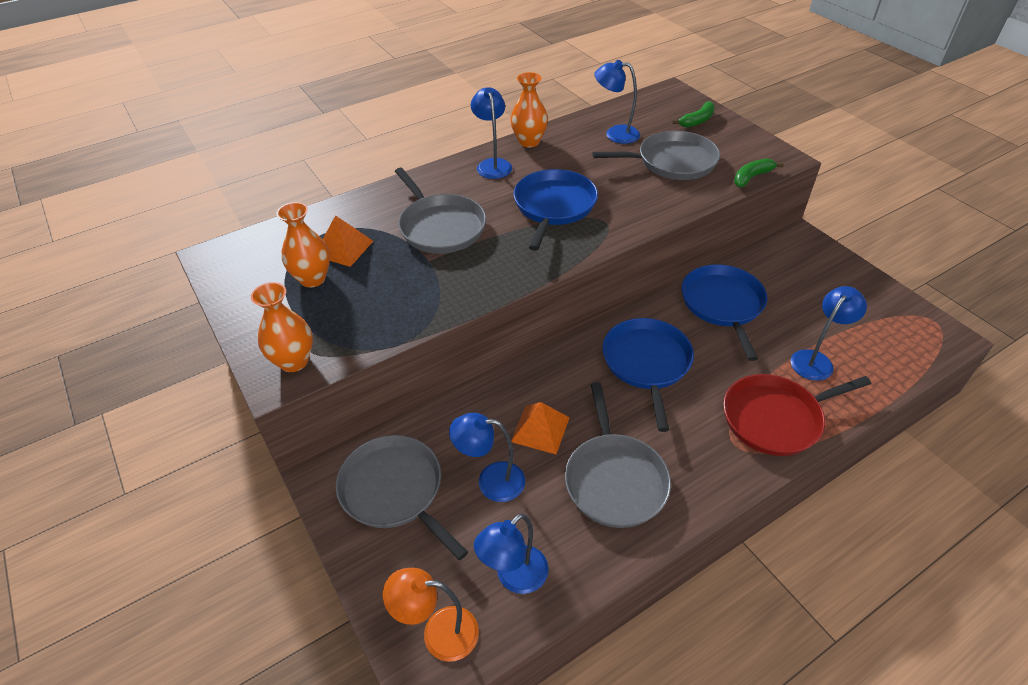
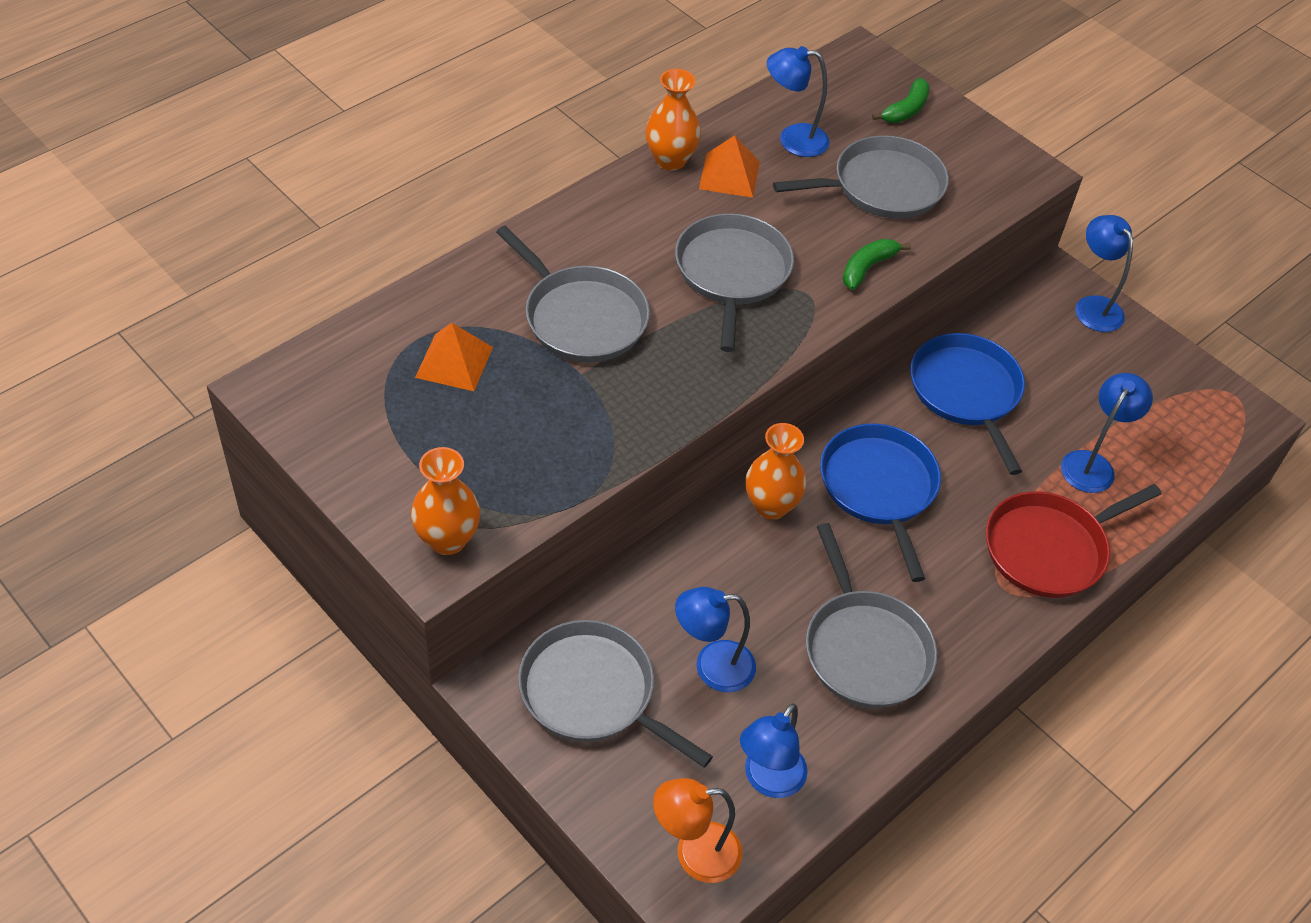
camera: 15 degrees left, 5 degrees up
orange vase [277,202,330,287] -> orange vase moved to [746,423,806,520]
blue lamp [471,87,512,179] -> blue lamp moved to [1075,215,1133,332]
orange pyramid [511,402,570,454] -> orange pyramid moved to [699,135,760,198]
blue pan [514,169,598,251] -> grey pan [675,213,794,352]
green banana [734,158,784,187] -> green banana moved to [843,239,911,290]

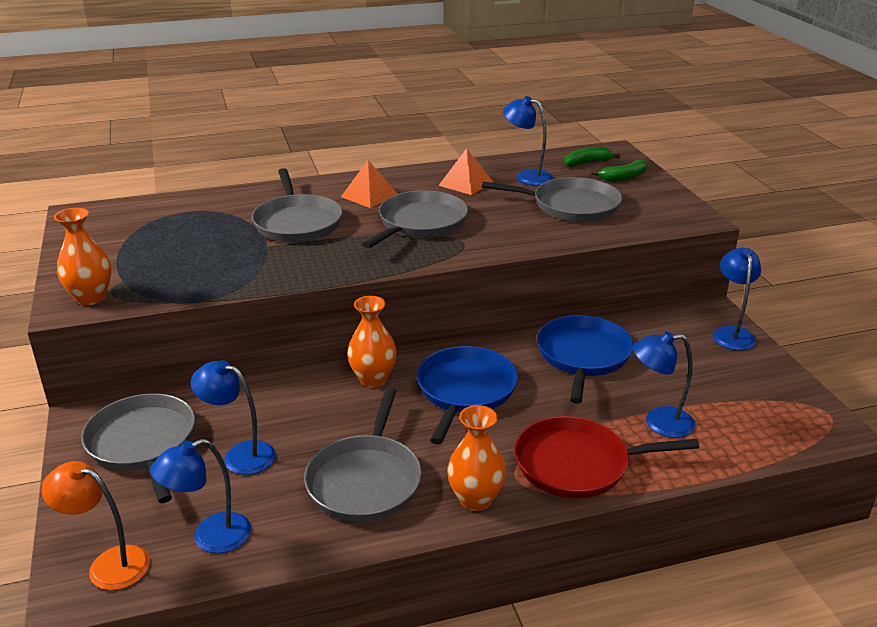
camera: 30 degrees right, 20 degrees down
orange pyramid [415,323,493,391] -> orange pyramid moved to [341,160,397,208]
orange vase [646,69,701,171] -> orange vase moved to [447,405,506,511]
green banana [843,239,911,290] -> green banana moved to [564,147,621,167]
blue lamp [1061,373,1153,493] -> blue lamp turned 150 degrees counterclockwise [633,332,695,438]

